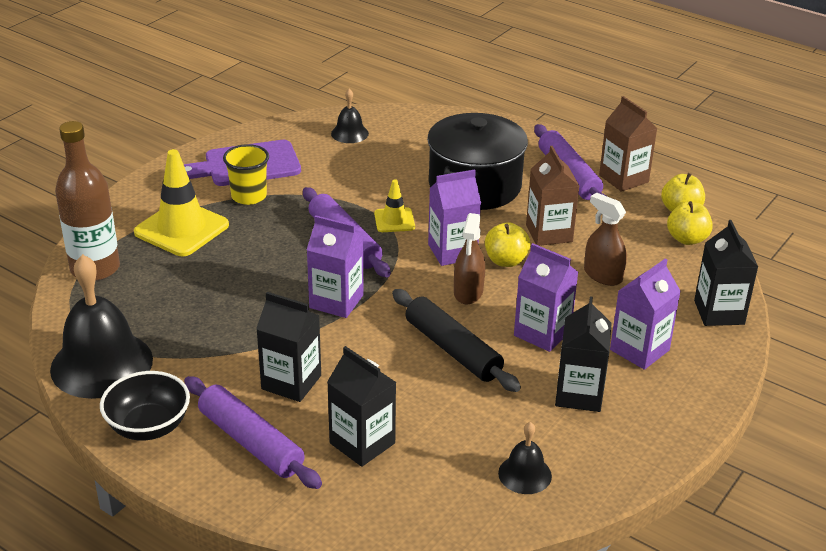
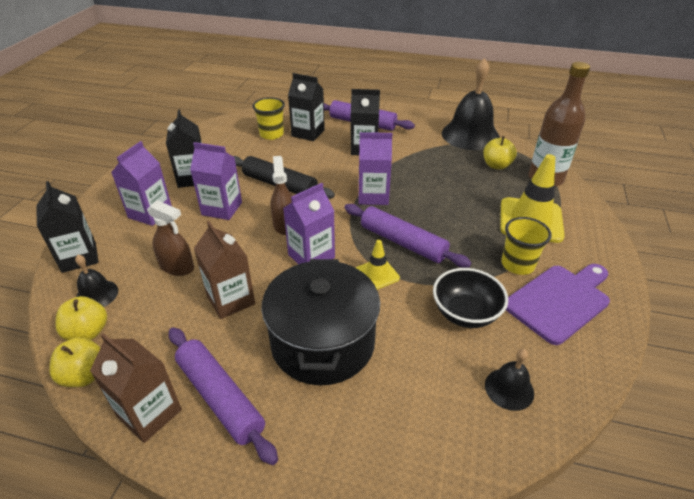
camera: 160 degrees right, 5 degrees up
black bowl [100,371,190,441] -> black bowl moved to [433,268,508,328]
yellow apple [485,222,531,267] -> yellow apple moved to [483,136,517,170]
black bell [498,422,552,494] -> black bell moved to [75,255,118,307]
none -> yellow cup [252,97,285,140]

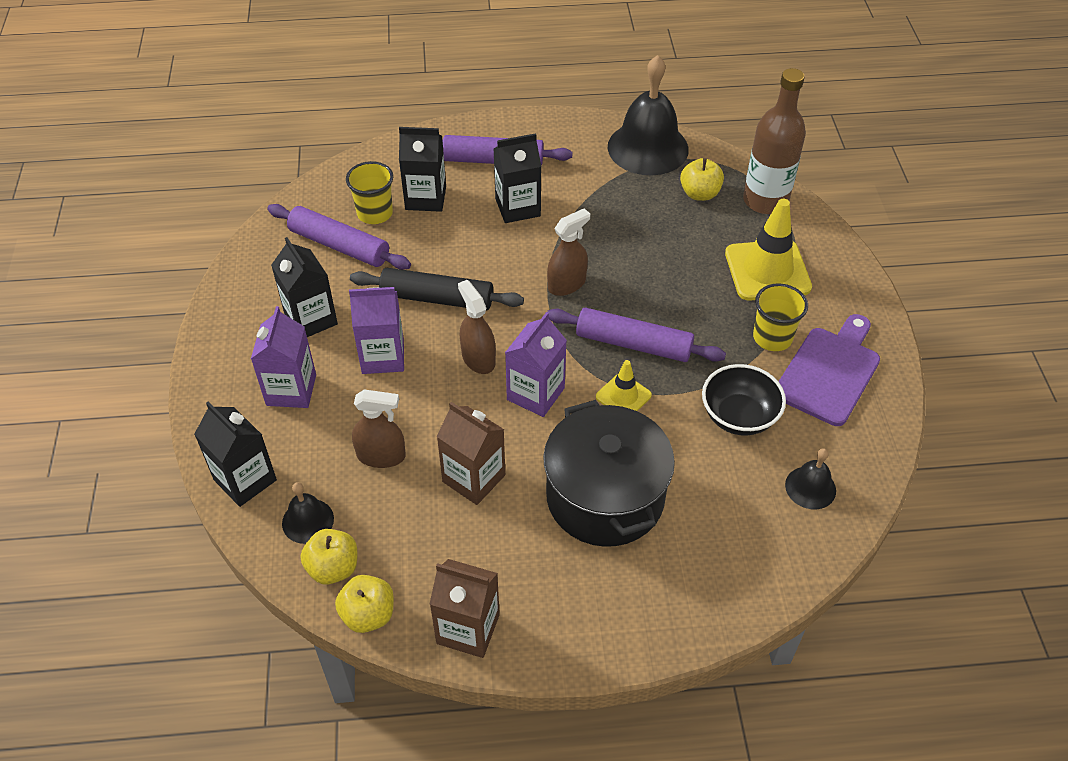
camera: 20 degrees left, 10 degrees up
purple rolling pin [169,327,278,465] -> purple rolling pin moved to [267,204,411,270]
purple carton [358,132,392,205] -> brown spray bottle [547,209,590,296]

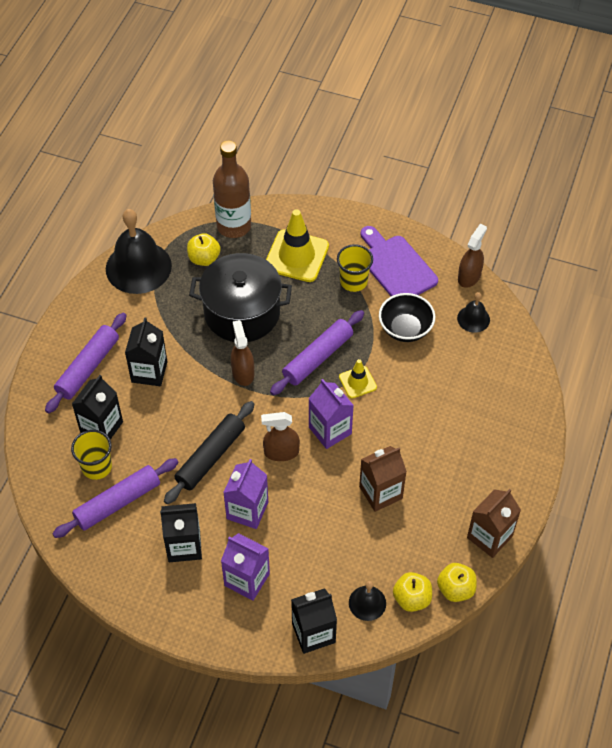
camera: 65 degrees left, 5 degrees up
brown spray bottle [352,389,406,468] -> brown spray bottle moved to [458,224,487,288]
black pot [543,400,675,547] -> black pot moved to [189,253,292,342]

